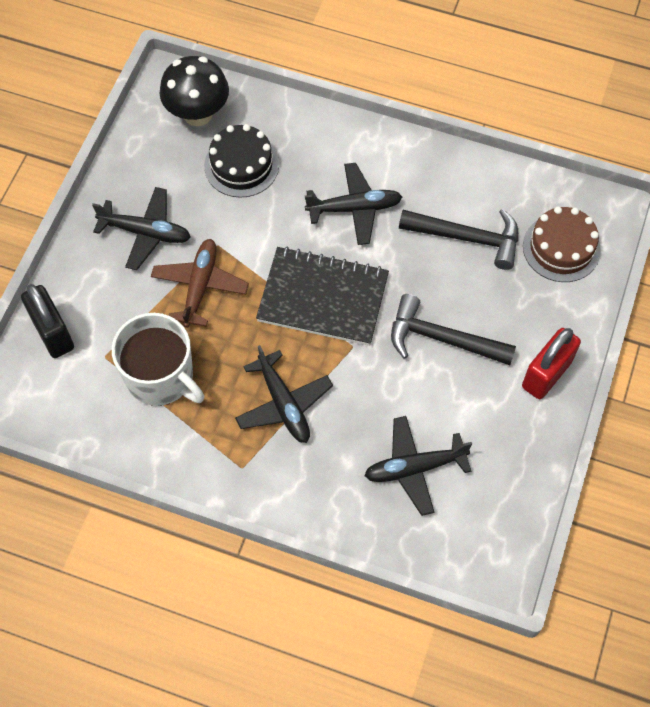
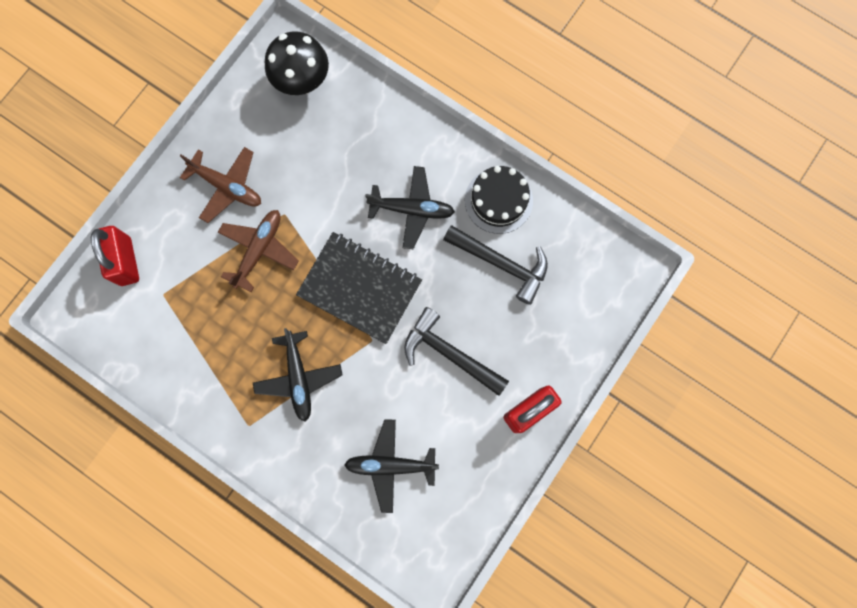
camera: 15 degrees right, 15 degrees up
black padlock [21,284,74,358] -> red padlock [91,226,139,286]
black plane [92,187,191,270] -> brown plane [180,147,261,223]
white mug [112,313,204,406] -> none
black cake [204,124,279,198] -> black cake moved to [465,166,533,234]
brown cake [523,206,601,282] -> none

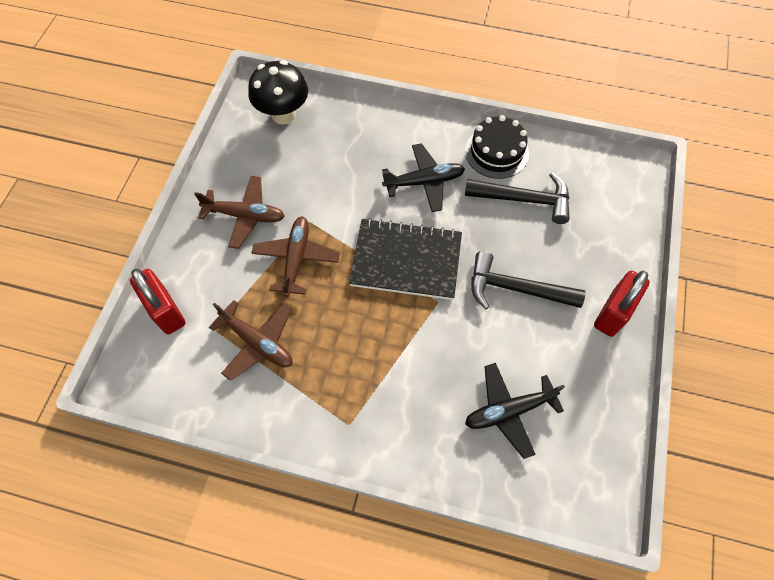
camera: 20 degrees left, 15 degrees down
black plane [253,328,343,422] -> none
none -> brown plane [209,300,292,380]

